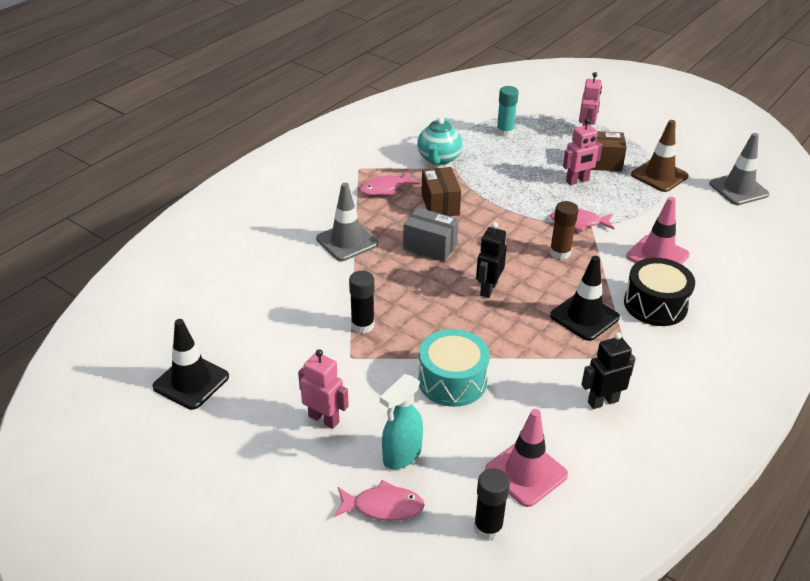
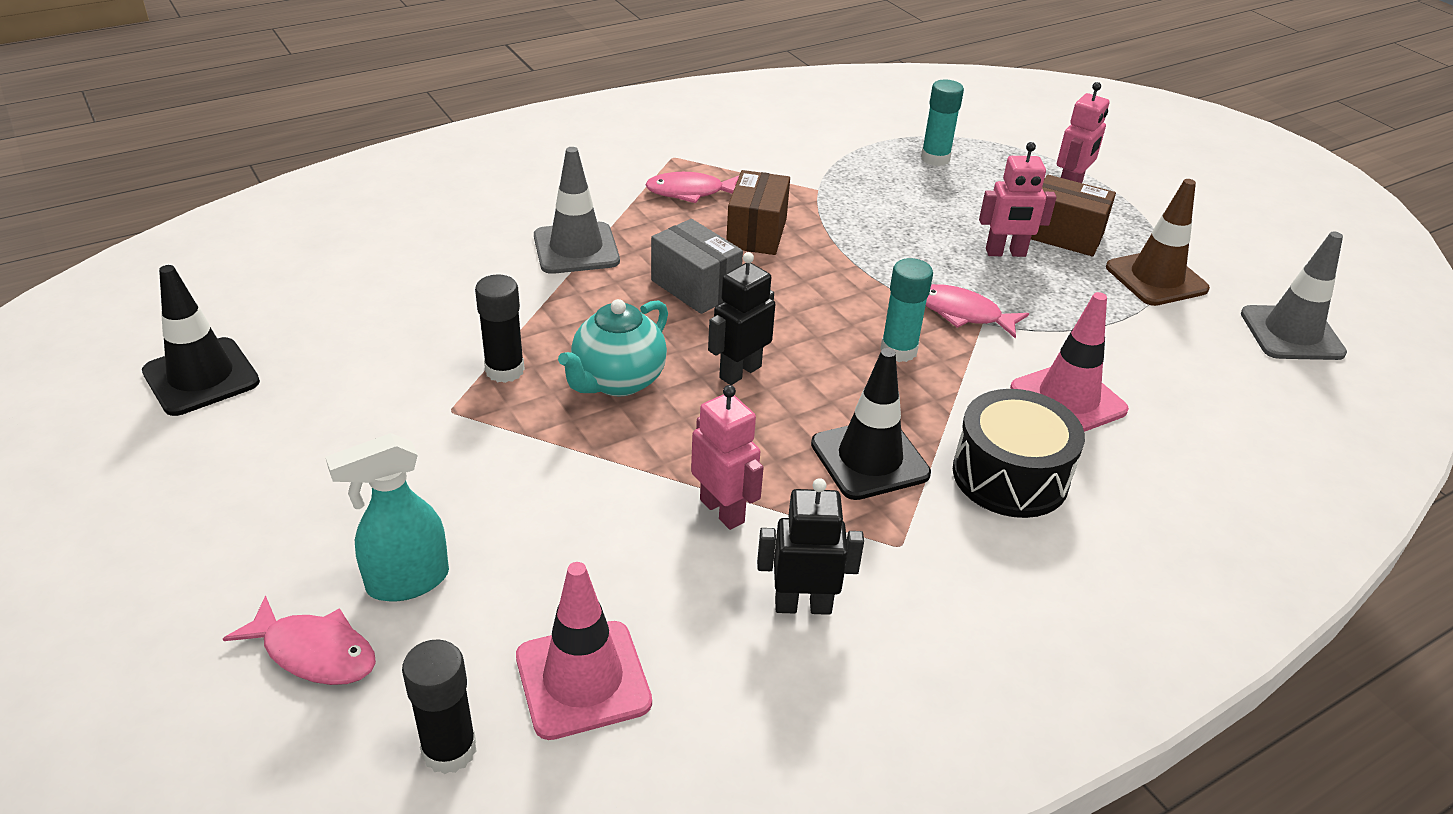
camera: 20 degrees right, 0 degrees up
pink robot [298,349,349,429] -> pink robot moved to [691,385,764,530]
turquoise teapot [417,117,462,165] -> turquoise teapot moved to [558,299,668,396]
turquoise drum [418,329,490,407] -> none
brown glue stick [549,201,578,260] -> turquoise glue stick [880,258,933,362]

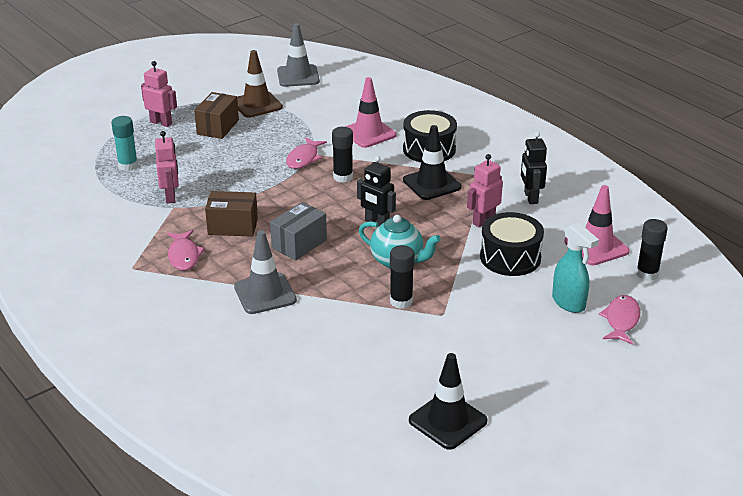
camera: 95 degrees left, 5 degrees down
turquoise glue stick [880,258,933,362] -> black glue stick [332,127,353,183]
pink robot [979,142,1057,257] -> pink robot moved to [155,131,179,203]
none -> black drum [480,212,544,276]

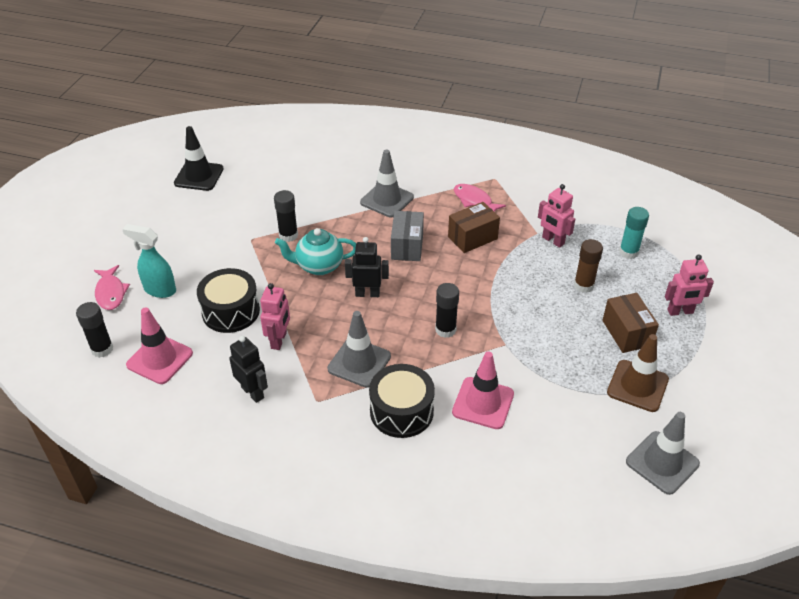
camera: 145 degrees right, 10 degrees up
pink fish [286,137,327,169] -> none
black traffic cone [403,125,462,200] -> grey traffic cone [327,311,391,388]
none -> brown glue stick [574,239,603,293]

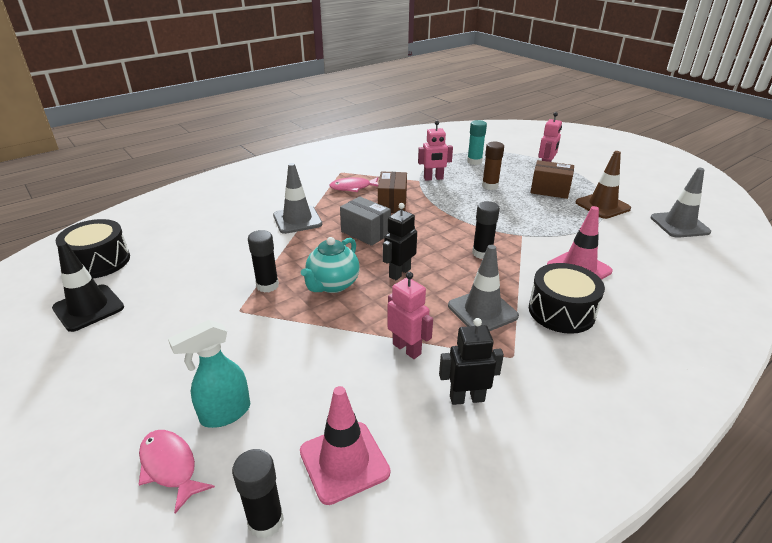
camera: 55 degrees left, 10 degrees down
pink fish [94,265,130,310] -> pink fish turned 150 degrees counterclockwise [139,430,215,513]
black drum [197,268,260,333] -> black drum moved to [56,219,130,278]

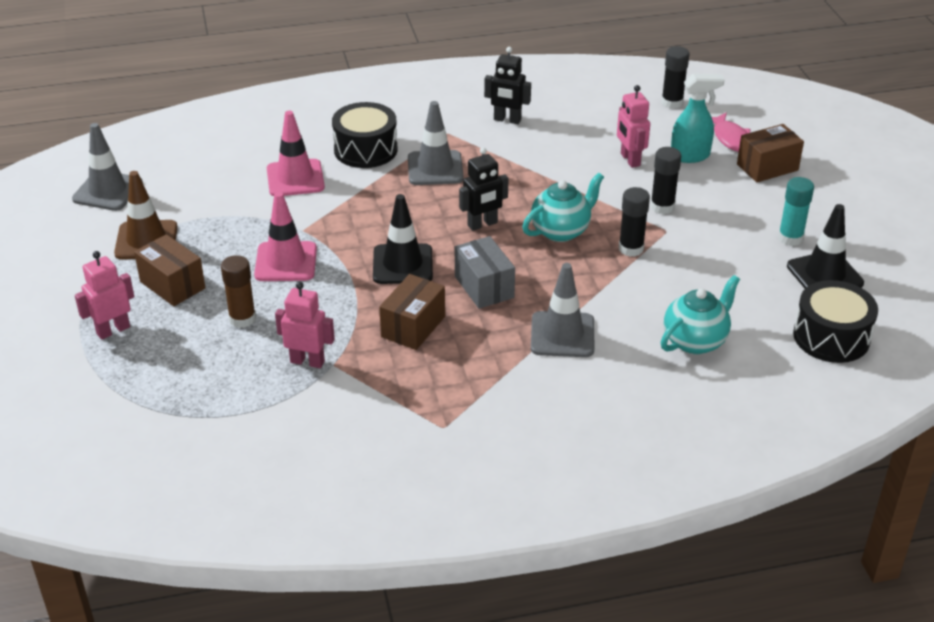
camera: 155 degrees left, 5 degrees up
pink traffic cone [300,386,390,505] -> pink traffic cone moved to [254,192,317,281]
pink fish [329,177,379,192] -> none
pink robot [387,272,433,359] -> pink robot moved to [617,85,650,168]
turquoise glue stick [467,120,487,165] -> turquoise glue stick moved to [778,177,814,246]
black glue stick [472,201,500,259] -> black glue stick moved to [650,147,681,214]
none -> black traffic cone [373,194,433,284]
none -> turquoise teapot [661,275,740,354]
none -> brown box [737,124,804,182]

